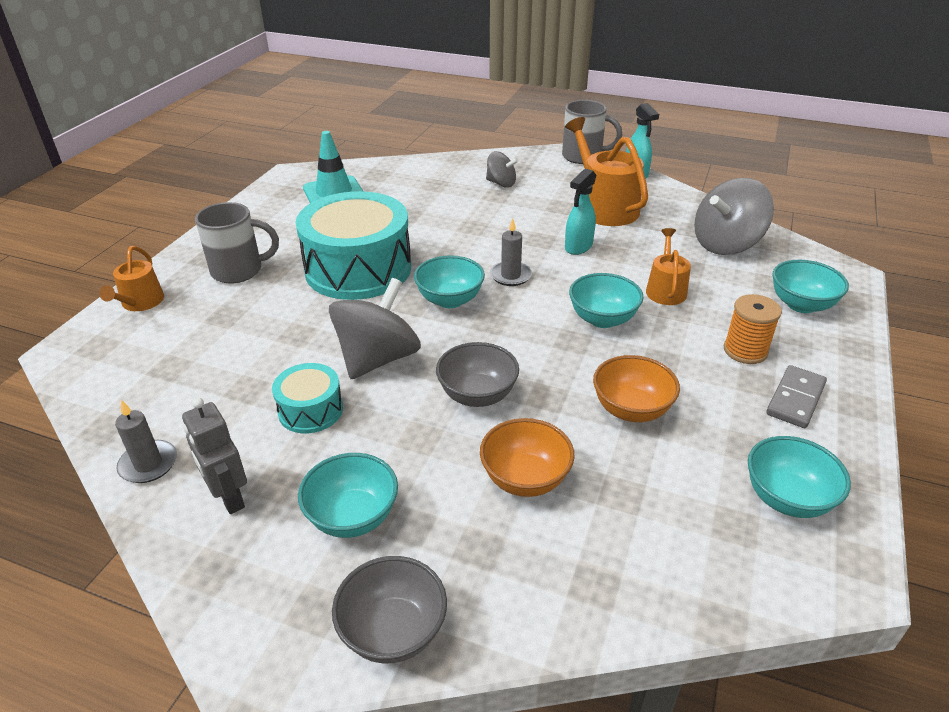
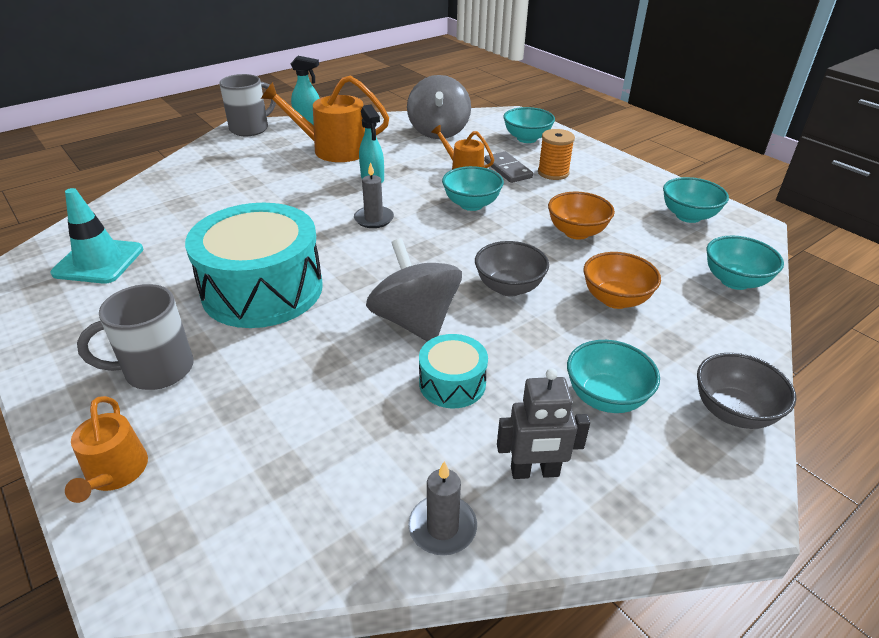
camera: 60 degrees left, 0 degrees up
orange watering can [99,246,164,311] -> orange watering can turned 45 degrees clockwise [65,396,148,503]
grey mug [195,202,279,283] -> grey mug turned 135 degrees counterclockwise [77,284,194,390]
turquoise bowl [414,255,485,308] -> turquoise bowl moved to [706,235,784,290]
grey spinning top [486,151,518,188] -> none
grey domino [766,365,827,428] -> grey domino moved to [484,152,533,183]

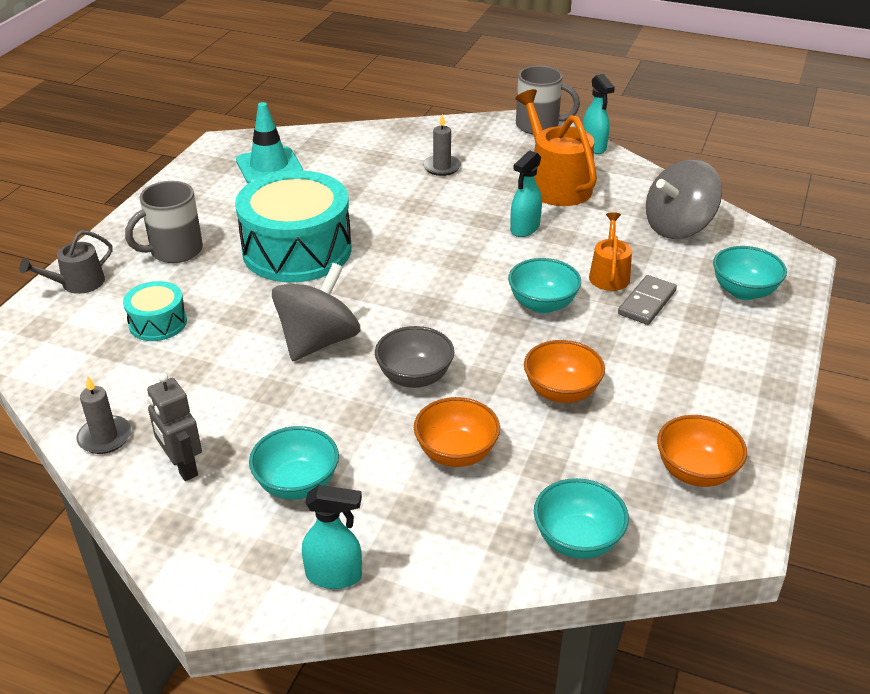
camera: 60 degrees right, 0 degrees up
orange watering can [65,396,148,503] -> grey watering can [19,230,113,294]
grey mug [77,284,194,390] -> grey mug turned 75 degrees counterclockwise [125,181,203,263]
grey candle [354,162,394,228] -> grey candle moved to [423,114,461,176]
turquoise drum [419,334,488,408] -> turquoise drum moved to [123,281,187,341]
orange spool [538,129,575,180] -> none
turquoise bowl [663,177,729,223] -> orange bowl [657,415,747,487]
grey bowl [697,353,796,429] -> turquoise spray bottle [302,485,362,589]

